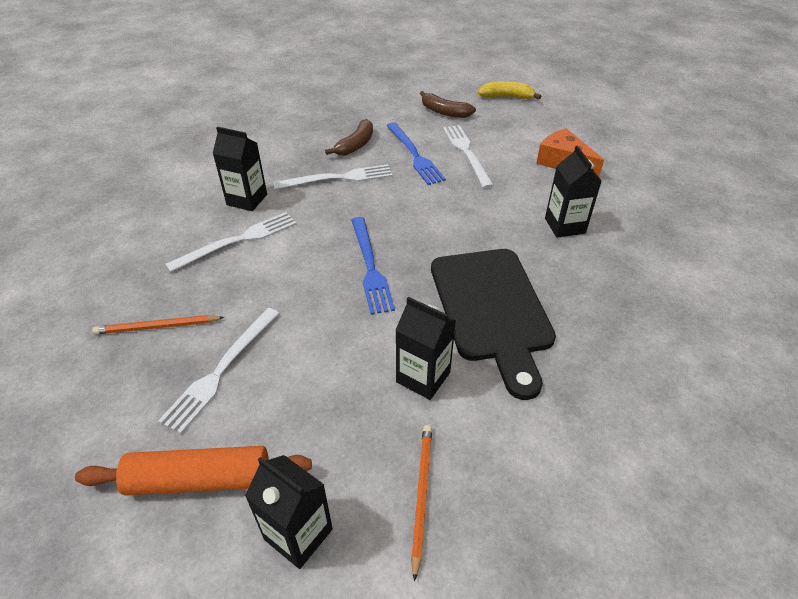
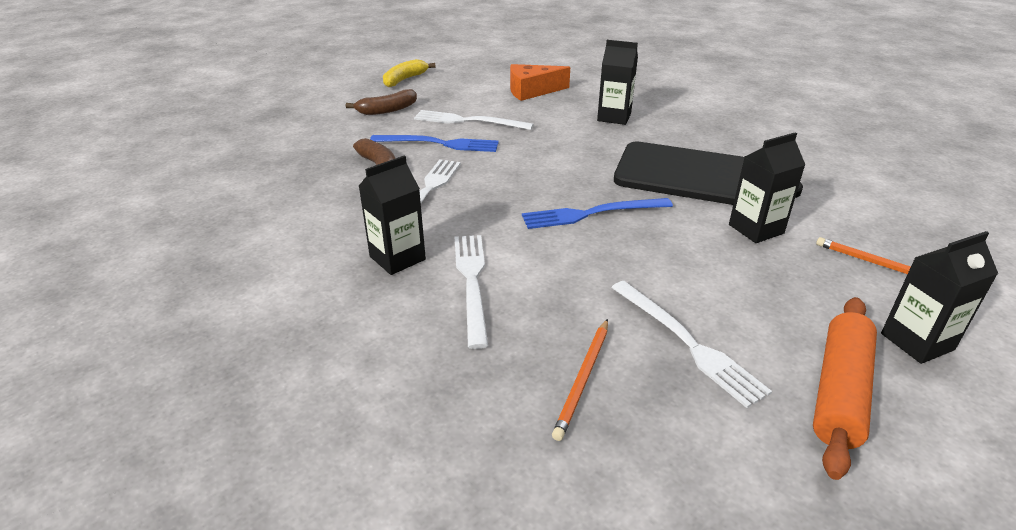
camera: 60 degrees left, 10 degrees down
blue fork [351,217,395,315] -> blue fork turned 150 degrees clockwise [522,198,673,229]

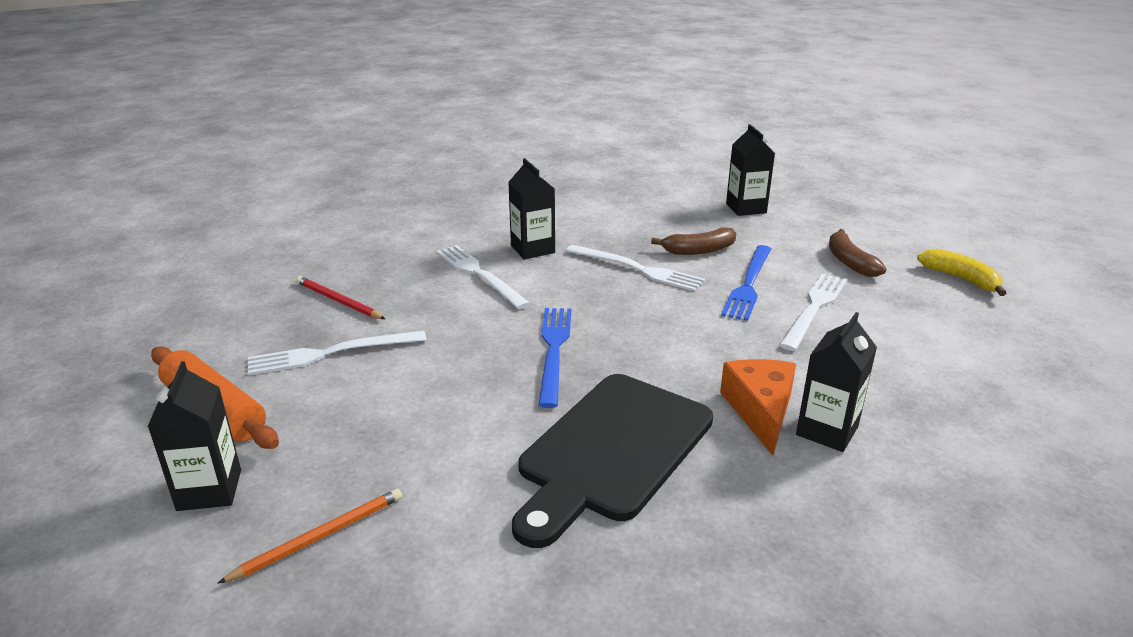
camera: 105 degrees right, 5 degrees down
white fork [455,235,488,349] -> white fork turned 135 degrees counterclockwise [436,245,531,309]
orange cheese [510,64,570,101] -> orange cheese moved to [720,359,796,455]
orange pencil [552,319,608,441] -> red pencil [296,276,385,319]
black carton [729,132,805,243] -> black carton moved to [726,124,775,216]

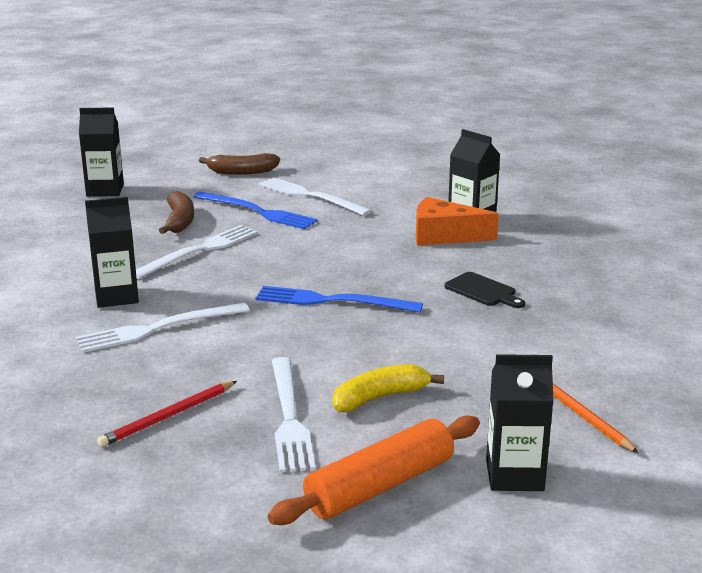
camera: 80 degrees left, 5 degrees down
black cutting board [512,374,713,548] -> black cutting board [444,272,525,308], size x0.41
yellow banana [917,249,1006,296] -> yellow banana moved to [332,364,444,412]

